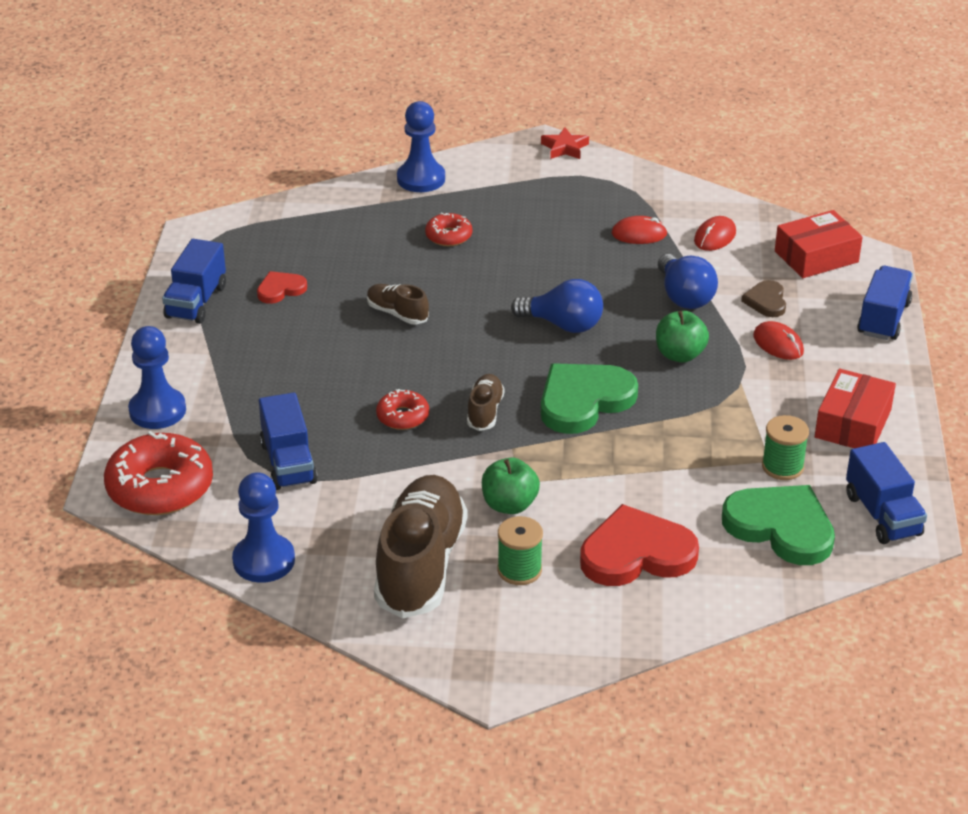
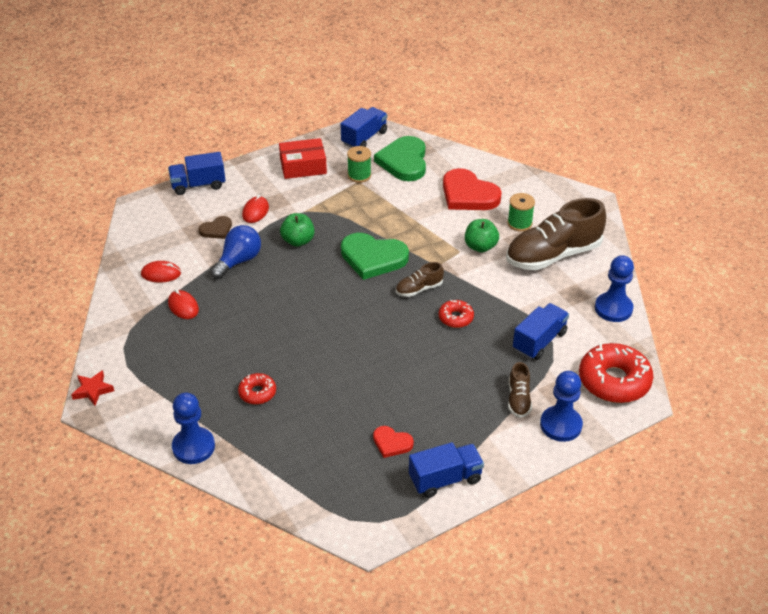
camera: 125 degrees left, 5 degrees up
brown shoe [367,284,429,324] -> brown shoe moved to [508,362,532,418]
blue light bulb [511,279,603,333] -> none
red box [775,210,863,278] -> none

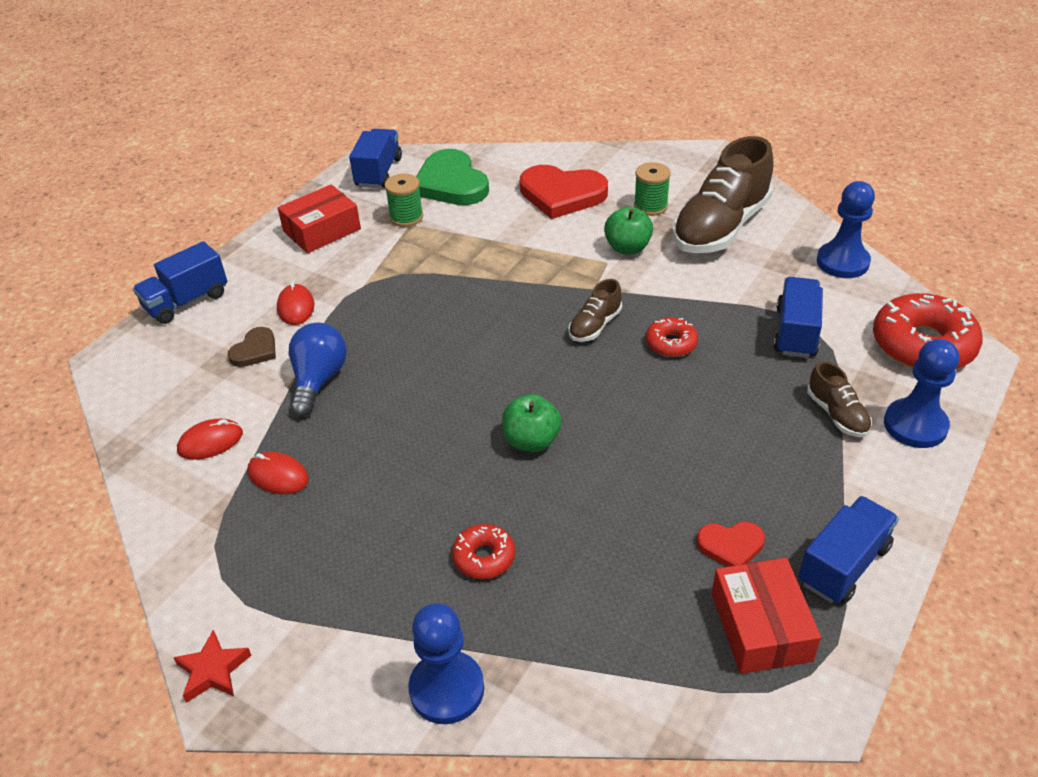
camera: 25 degrees left, 0 degrees up
green apple [280,213,315,247] -> green apple moved to [502,394,561,452]
green heart [341,233,409,280] -> none
none -> red box [712,558,821,674]

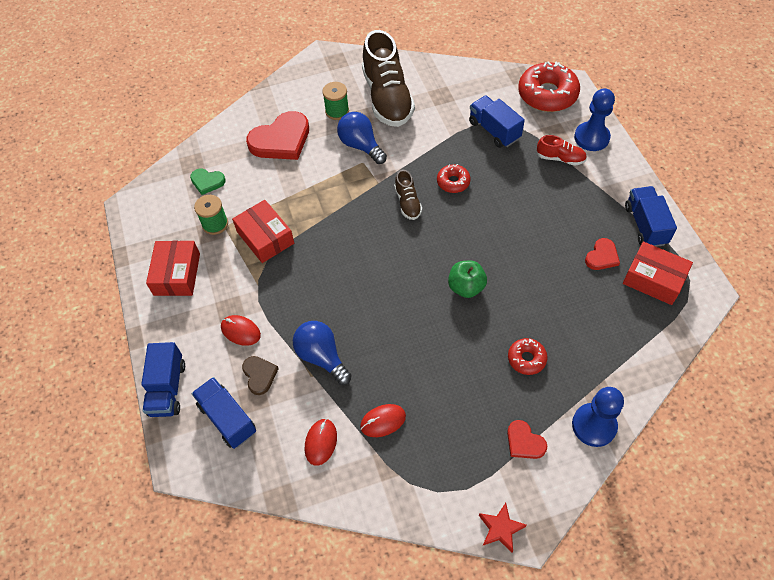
camera: 50 degrees left, 15 degrees up
blue truck [349,129,402,188] -> blue truck moved to [192,377,256,449]
green heart [416,149,489,205] -> green heart [190,169,226,195], size x0.51
green apple [604,207,653,254] -> blue light bulb [337,112,387,164]
brown shoe [807,361,872,437] -> red shoe [536,135,587,166]
blue pawn [817,181,875,278] -> none
none -> red box [232,200,294,263]
none -> red heart [507,420,547,459]

